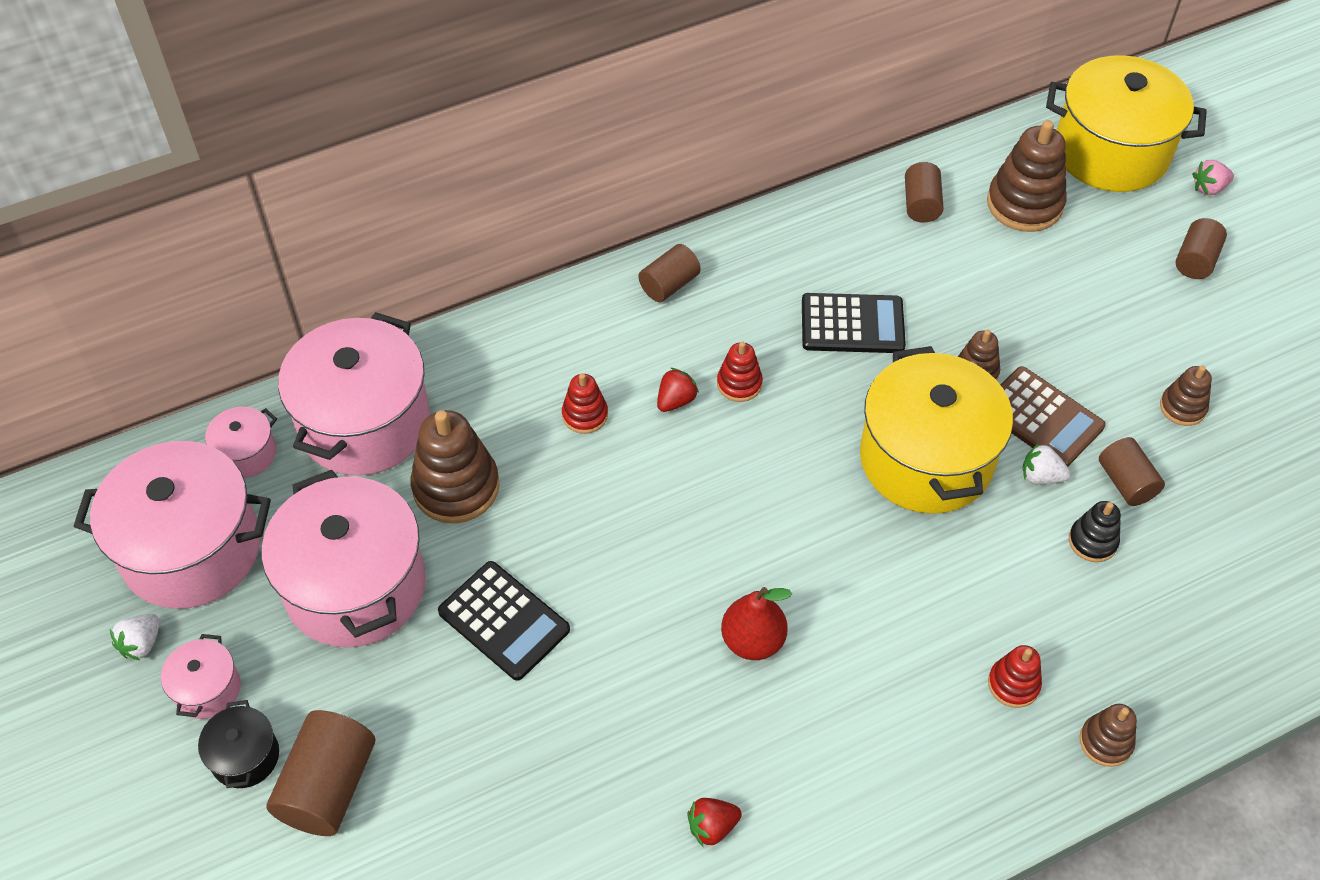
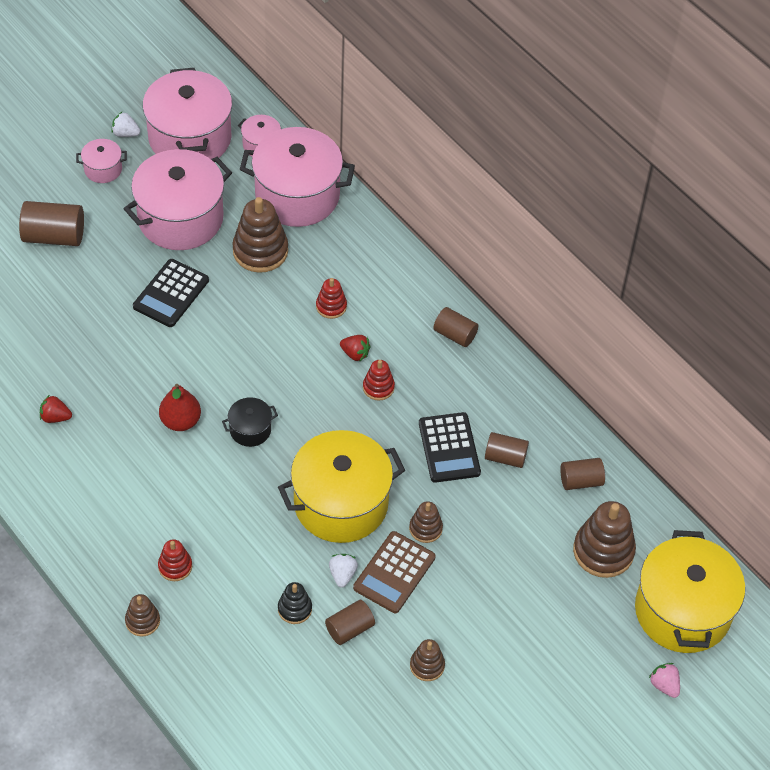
camera: 75 degrees right, 0 degrees up
black pot [198,700,279,788] -> black pot moved to [222,397,278,447]
red strawberry [687,798,742,846] -> red strawberry turned 45 degrees counterclockwise [40,395,72,423]
brown cylinder [1176,218,1227,279] -> brown cylinder moved to [485,432,529,468]

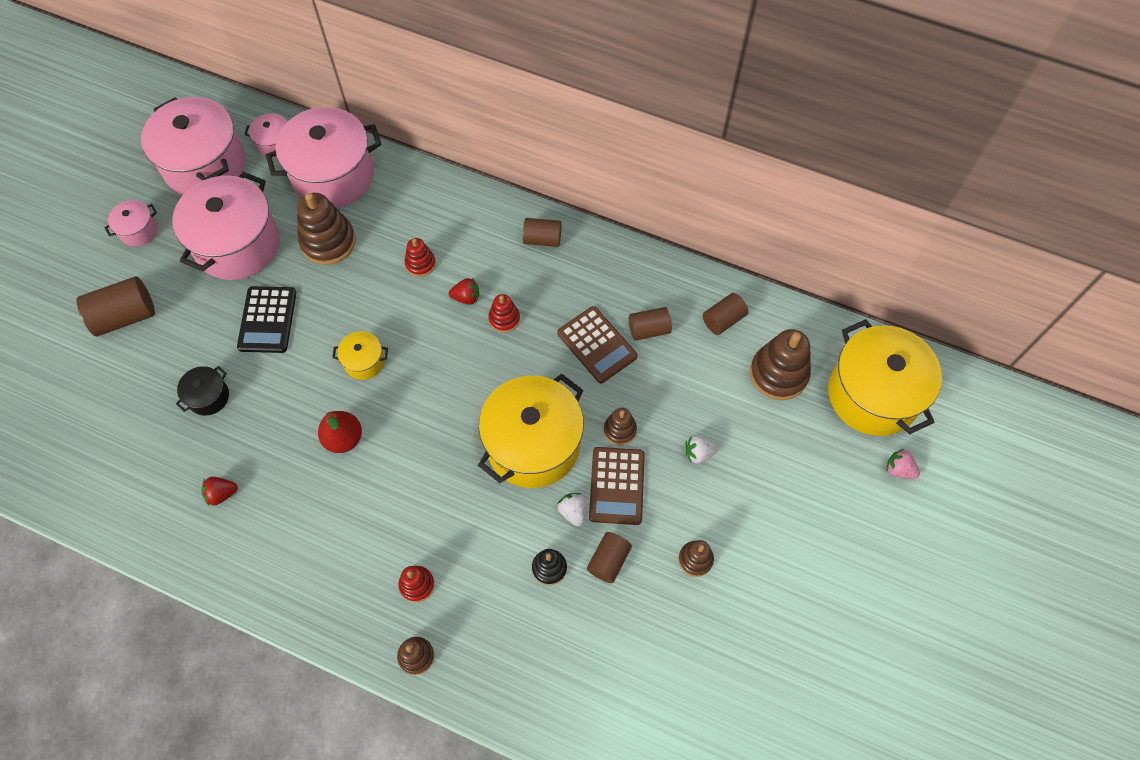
camera: 25 degrees left, 10 degrees up
white strawberry [111,112,140,137] -> white strawberry moved to [686,435,718,464]
black pot [222,397,278,447] -> black pot moved to [176,366,229,415]
black calculator [419,412,481,483] -> brown calculator [557,306,638,383]
none -> yellow pot [332,331,388,380]

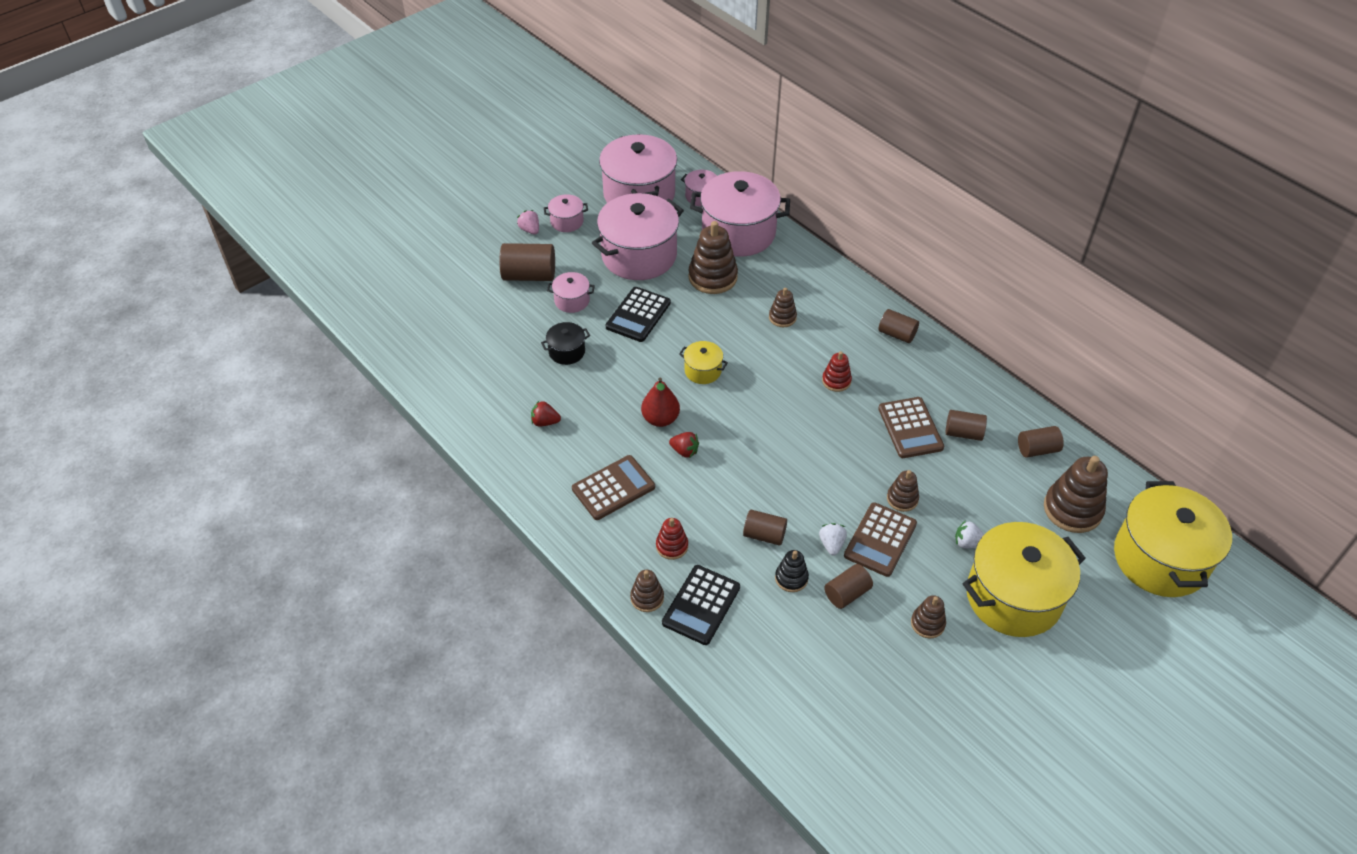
camera: 25 degrees right, 15 degrees down
red stacking toy [405,238,436,277] -> brown stacking toy [769,288,797,327]
red strawberry [449,278,479,305] -> red strawberry moved to [669,432,699,458]
yellow pot [478,374,584,488] -> yellow pot moved to [963,522,1086,637]
pink strawberry [886,449,920,479] -> pink strawberry moved to [517,210,539,235]
none -> pink pot [547,272,595,313]
none -> brown calculator [572,455,655,520]
none -> black calculator [662,565,740,645]
none -> brown cylinder [743,510,787,546]

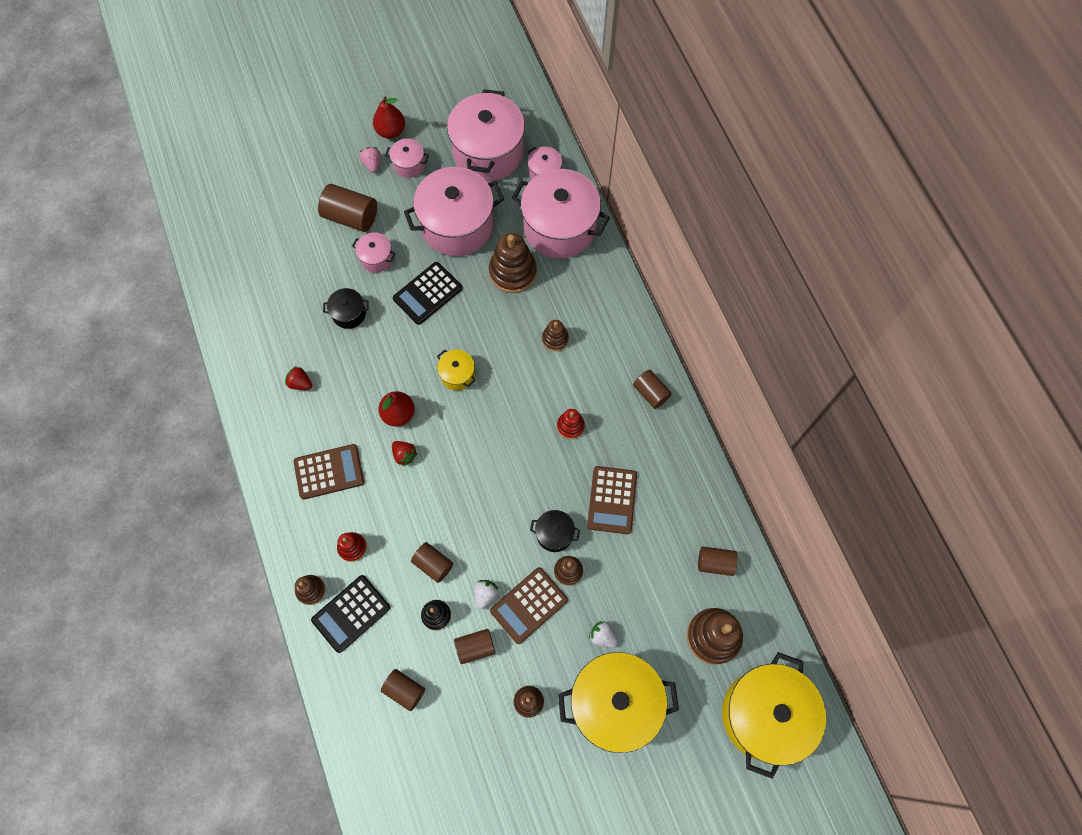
camera: 20 degrees right, 20 degrees up
brown cylinder [946,410,987,441] -> brown cylinder moved to [381,669,425,711]
none -> red pear [373,96,405,139]
none -> black pot [530,510,580,552]

